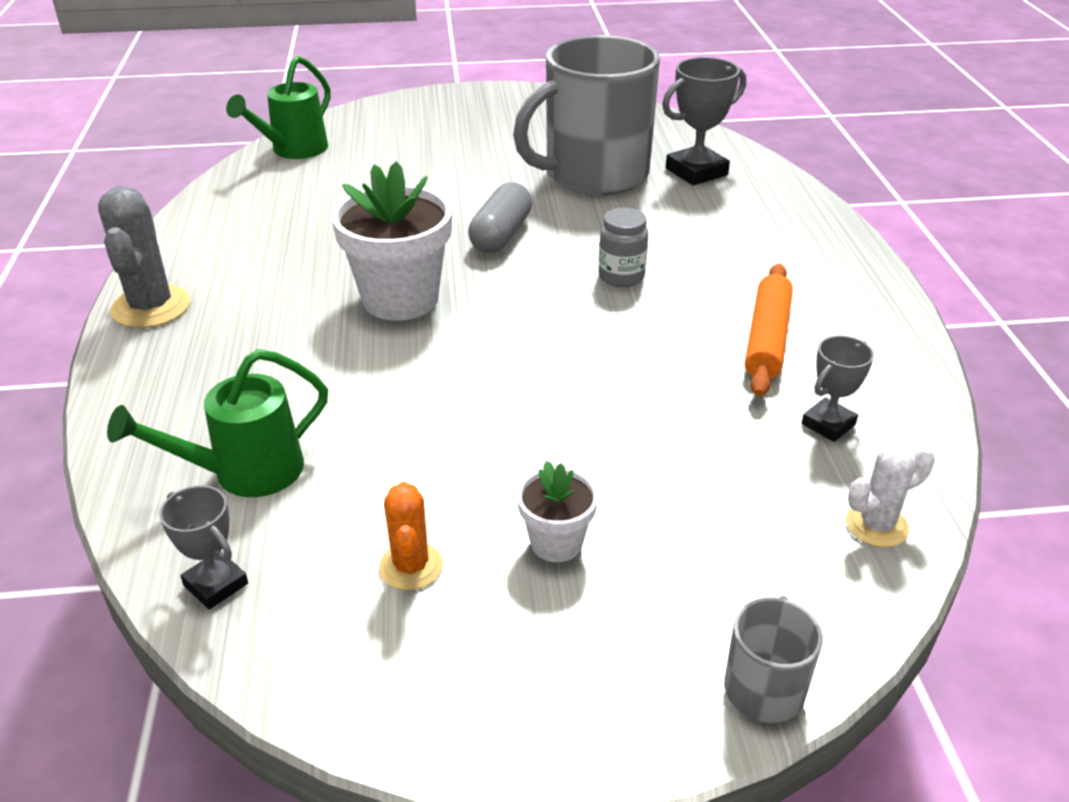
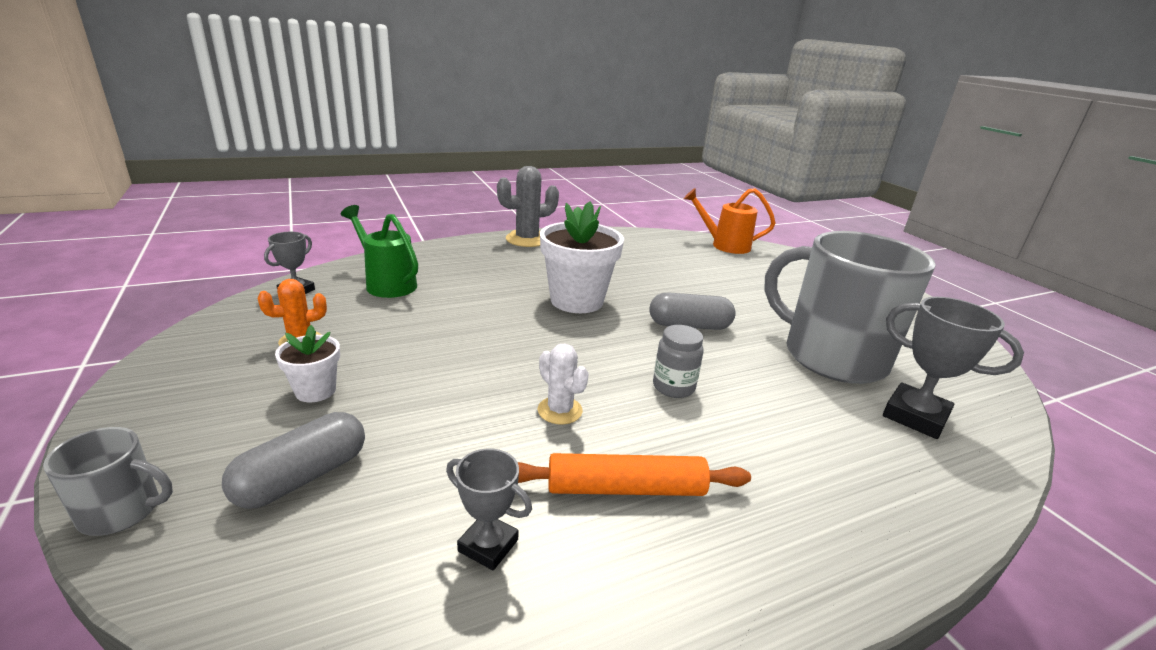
camera: 70 degrees right, 10 degrees down
green watering can [226,56,331,159] -> orange watering can [684,188,776,254]
white cactus [846,444,935,547] -> white cactus moved to [538,343,589,424]
none -> grey capsule [222,412,365,509]

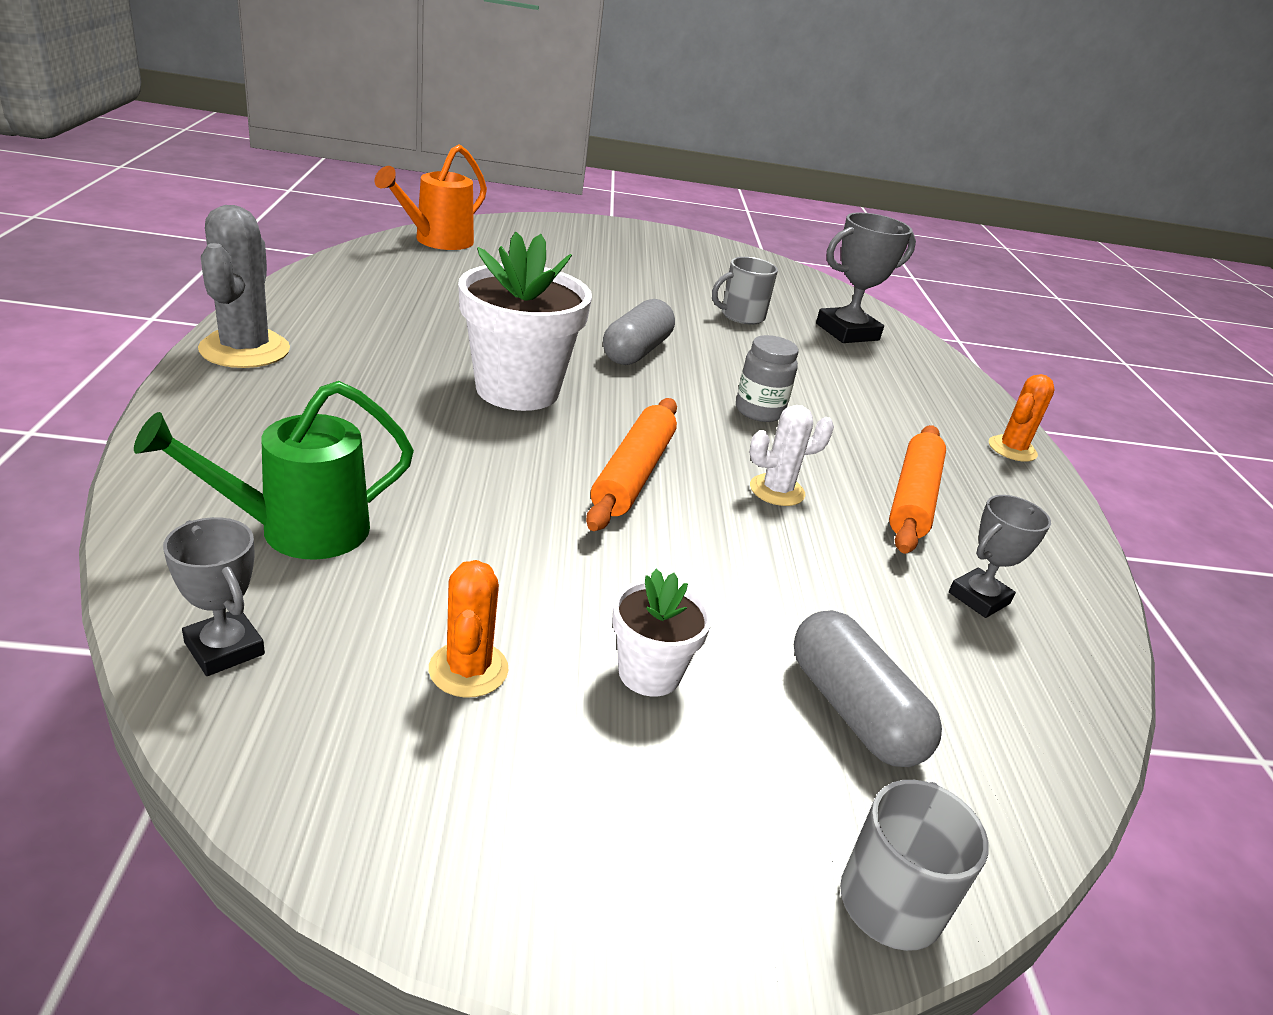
camera: 70 degrees left, 5 degrees up
grey mug [764,231,936,384] -> grey mug [712,257,778,325], size x0.42
none -> orange rolling pin [586,398,677,531]
none -> orange cactus [989,374,1054,462]

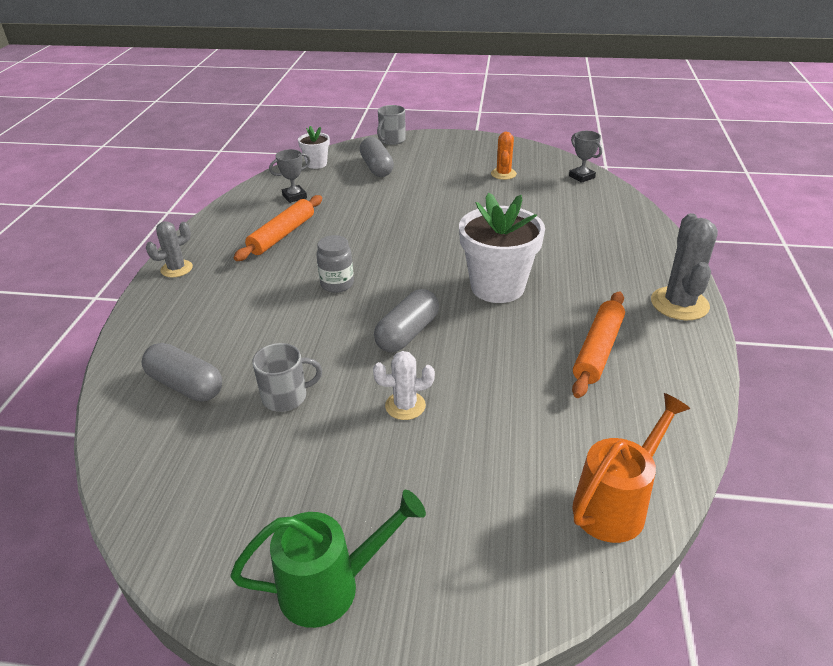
camera: 165 degrees left, 5 degrees up
green watering can [134,381,414,560] -> green watering can moved to [230,490,426,628]
orange rolling pin [586,398,677,531] -> orange rolling pin moved to [572,292,625,398]
white flower pot [612,569,712,696] -> white flower pot moved to [298,126,330,169]
white cactus [749,405,834,506] -> white cactus moved to [373,351,435,420]
grey trophy [816,212,916,343] -> grey capsule [142,343,222,402]
orange cactus [989,374,1054,462] -> grey cactus [146,221,193,278]

